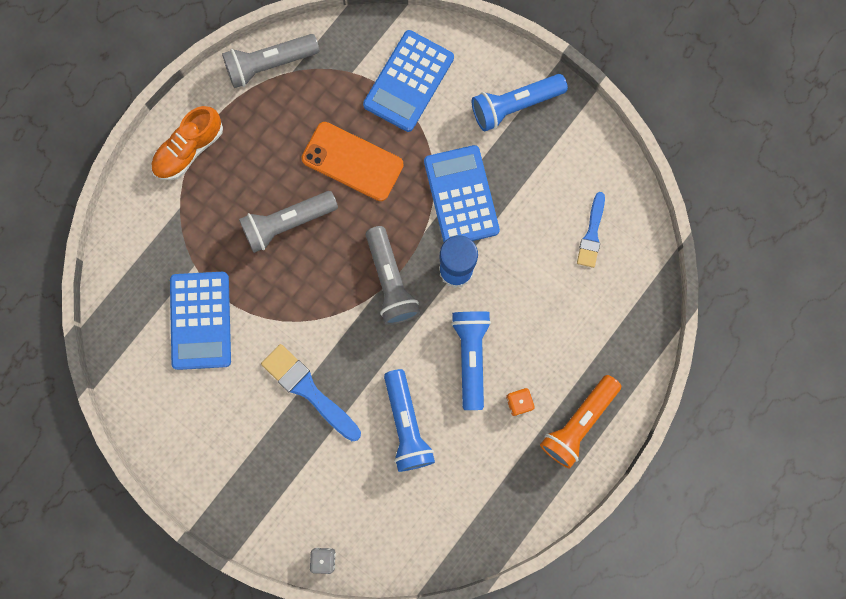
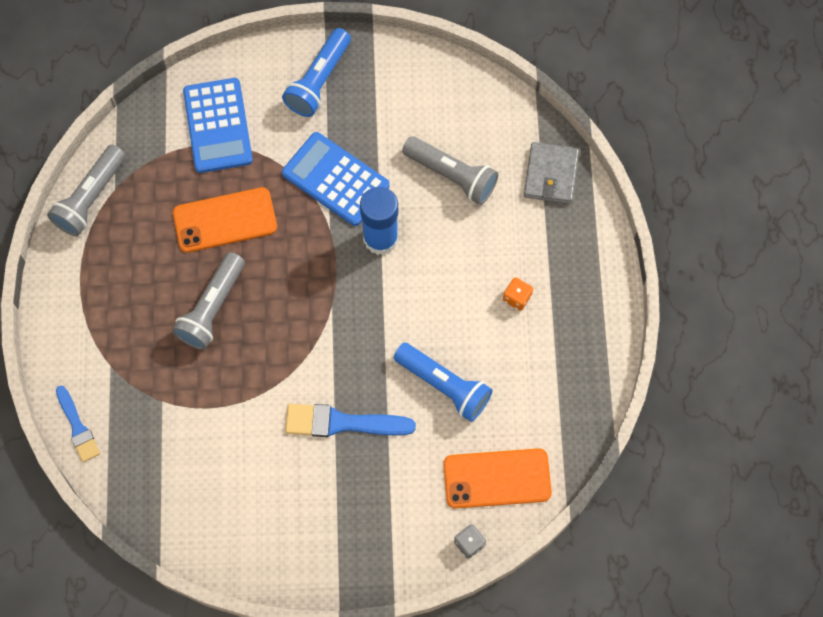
camera: 40 degrees left, 10 degrees down
orange shoe [151,106,223,180] -> none
blue calculator [170,272,231,370] -> none
grey flashlight [366,226,420,325] -> grey flashlight moved to [402,136,499,205]
blue flashlight [451,311,491,410] -> none
orange flashlight [540,375,621,469] -> none
blue brush [577,192,605,268] -> blue brush moved to [56,385,100,462]
none -> orange phone [443,448,552,509]
none -> grey wallet [524,142,579,204]

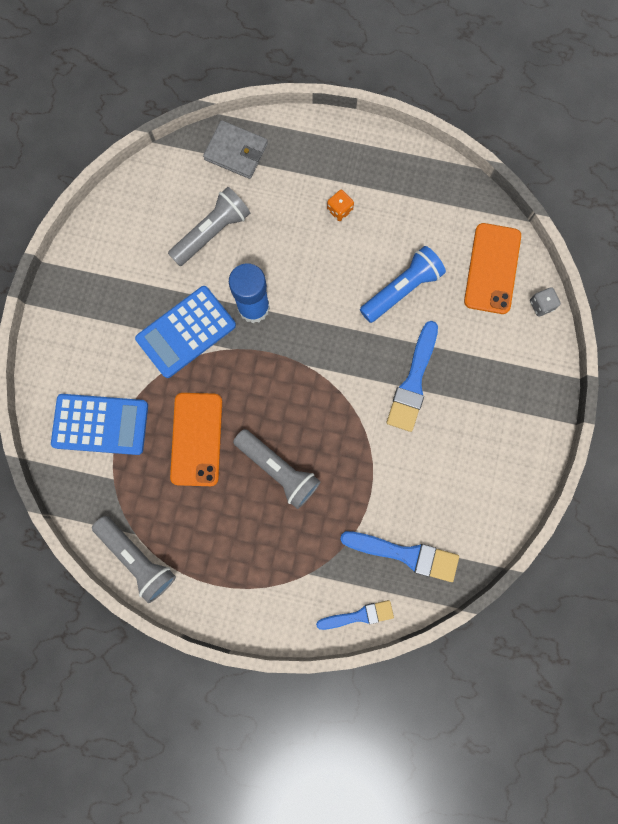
camera: 75 degrees left, 10 degrees up
blue flashlight [282,28,351,117] -> none
none -> blue brush [340,531,459,582]

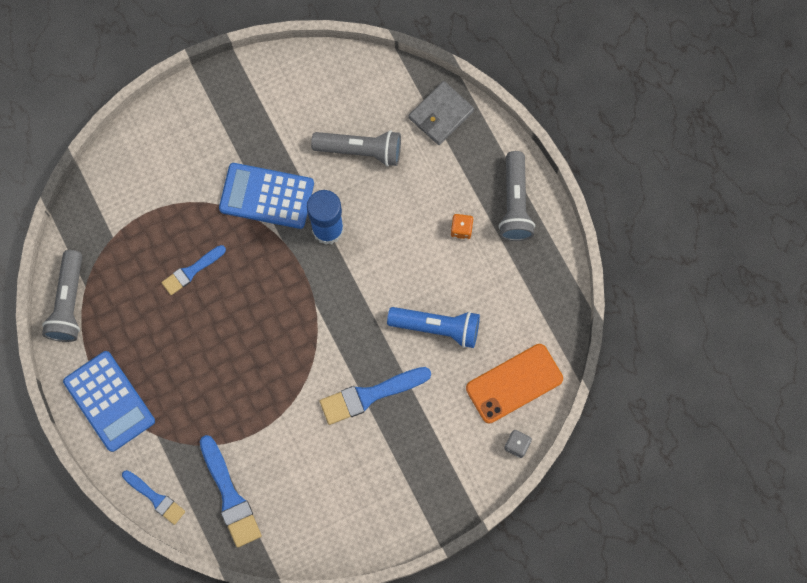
camera: 50 degrees right, 5 degrees down
blue calculator [51,394,148,455] -> blue calculator moved to [63,351,155,452]
orange phone [170,393,222,486] -> blue brush [161,245,226,295]
grey wallet [203,120,268,179] -> grey wallet turned 60 degrees clockwise [409,81,474,145]
grey flashlight [233,429,321,509] -> grey flashlight moved to [499,151,535,241]

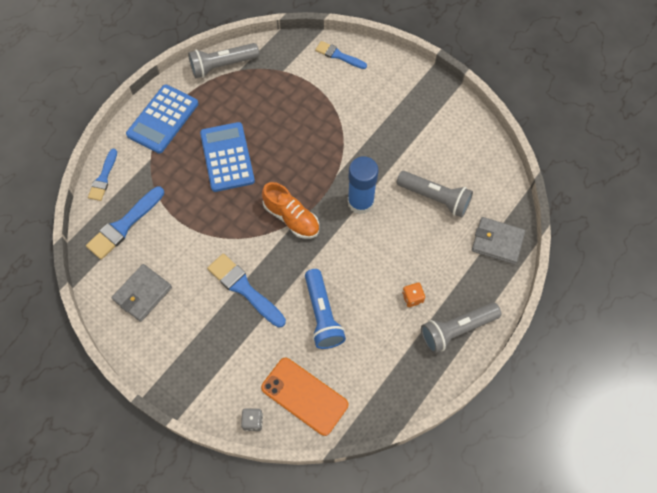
camera: 65 degrees right, 10 degrees down
blue brush [161,245,226,295] -> blue brush moved to [315,41,367,69]
blue calculator [219,163,314,229] -> blue calculator moved to [200,122,255,192]
grey flashlight [311,130,401,167] -> grey flashlight turned 45 degrees counterclockwise [396,171,473,217]
none -> grey wallet [111,264,172,322]
none -> orange shoe [262,182,319,239]

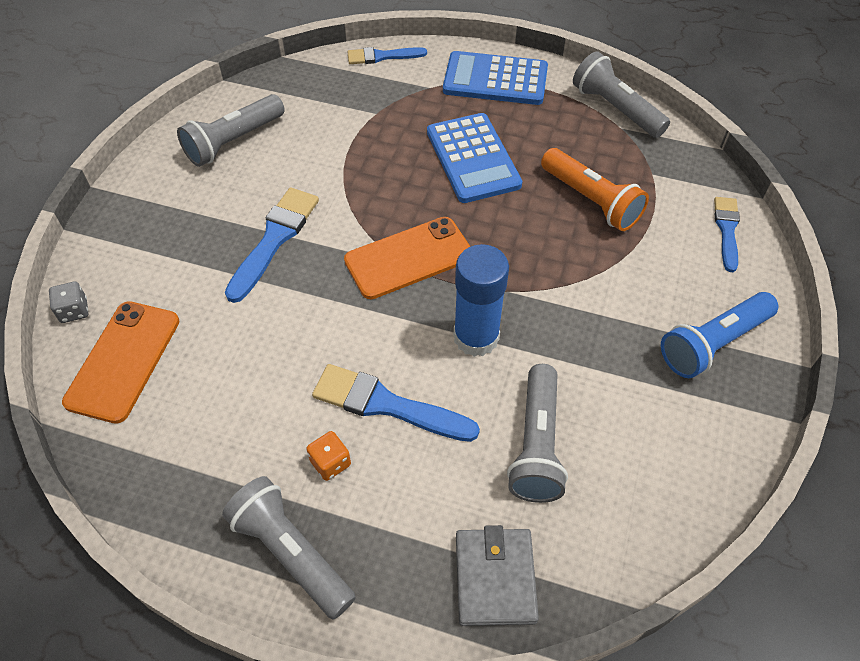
camera: 70 degrees right, 10 degrees down
blue brush [86,187,164,259] -> blue brush moved to [312,364,480,442]
grey wallet [111,264,172,322] -> grey flashlight [177,94,285,167]
blue calculator [200,122,255,192] -> blue calculator turned 105 degrees clockwise [427,113,522,203]
orange shoe [262,182,319,239] -> orange phone [344,217,470,299]
blue flashlight [305,269,346,349] -> blue flashlight moved to [661,292,778,378]
none -> orange flashlight [541,148,649,231]

